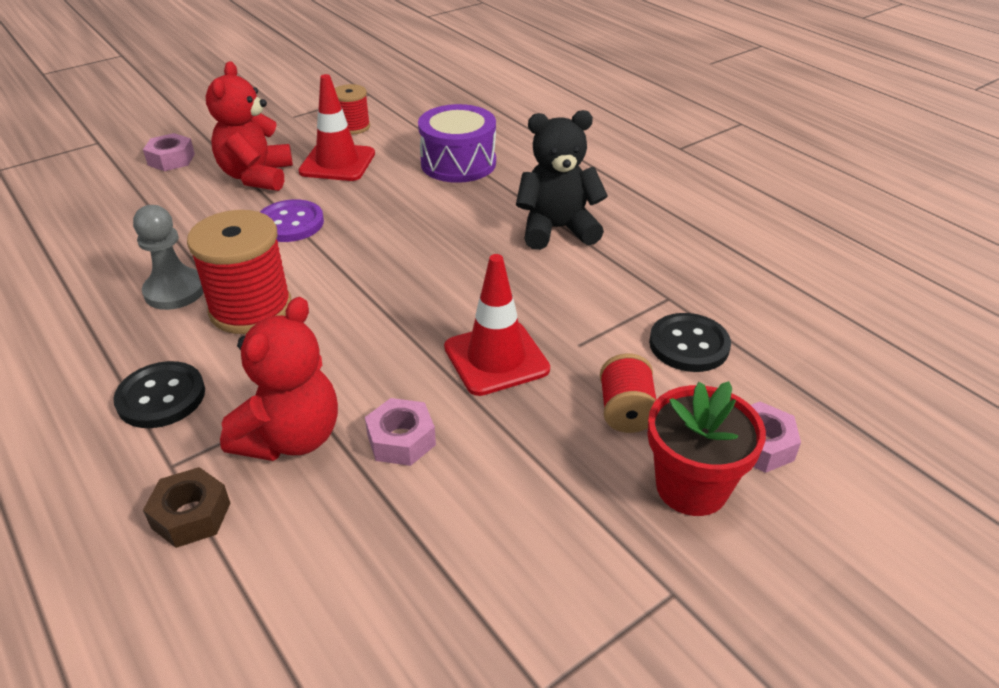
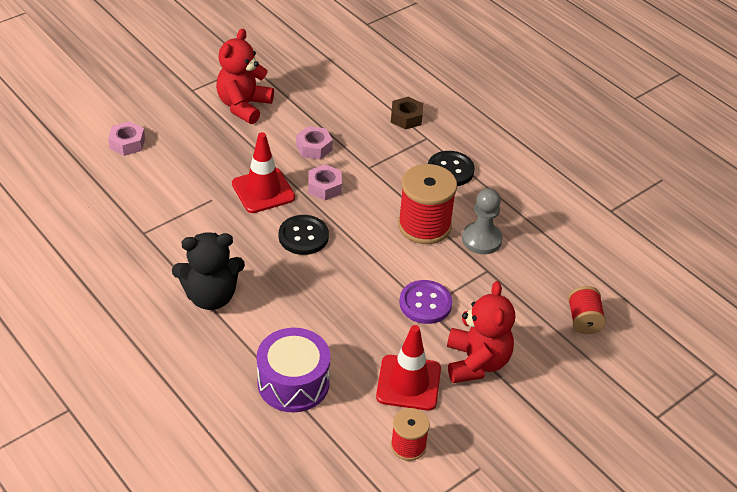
camera: 175 degrees right, 5 degrees up
pink nut [143,133,195,171] -> pink nut moved to [308,164,342,200]
red teddy bear [220,297,338,461] -> red teddy bear moved to [216,29,274,124]
red spool [600,353,656,433] -> red spool moved to [568,286,606,334]
red flower pot [647,381,766,516] -> none
black button [649,313,731,372] -> black button moved to [279,215,329,255]

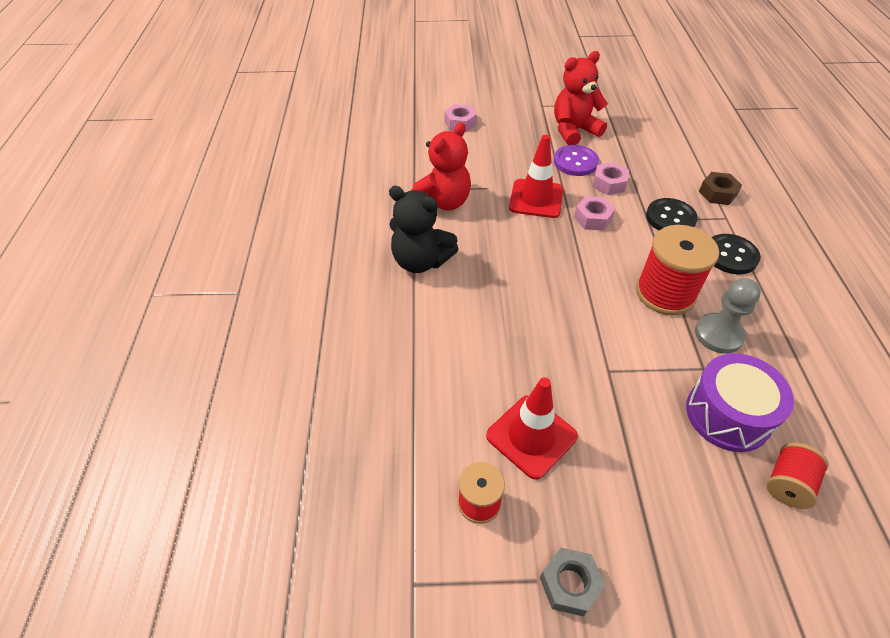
camera: 40 degrees right, 5 degrees up
purple drum [257,328,331,413] -> purple drum moved to [686,353,794,452]
black button [279,215,329,255] -> black button moved to [646,198,698,230]
purple button [399,280,452,324] -> purple button moved to [554,145,599,176]
red teddy bear [447,281,515,383] -> red teddy bear moved to [412,122,471,211]
none -> grey nut [540,548,606,616]

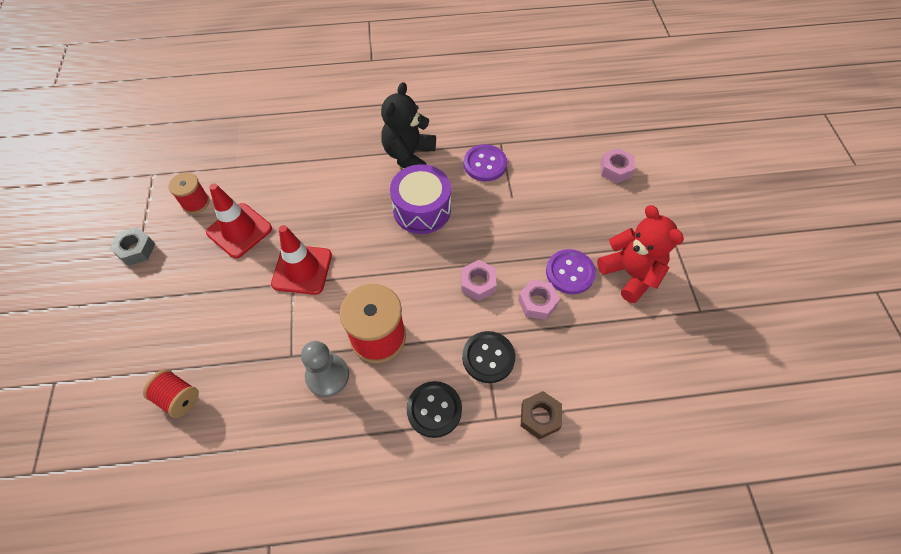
camera: 85 degrees right, 10 degrees up
red teddy bear [412,122,471,211] -> purple button [464,144,507,181]
red traffic cone [509,135,563,218] -> red traffic cone moved to [271,225,332,295]
purple drum [686,353,794,452] -> purple drum moved to [390,165,451,234]

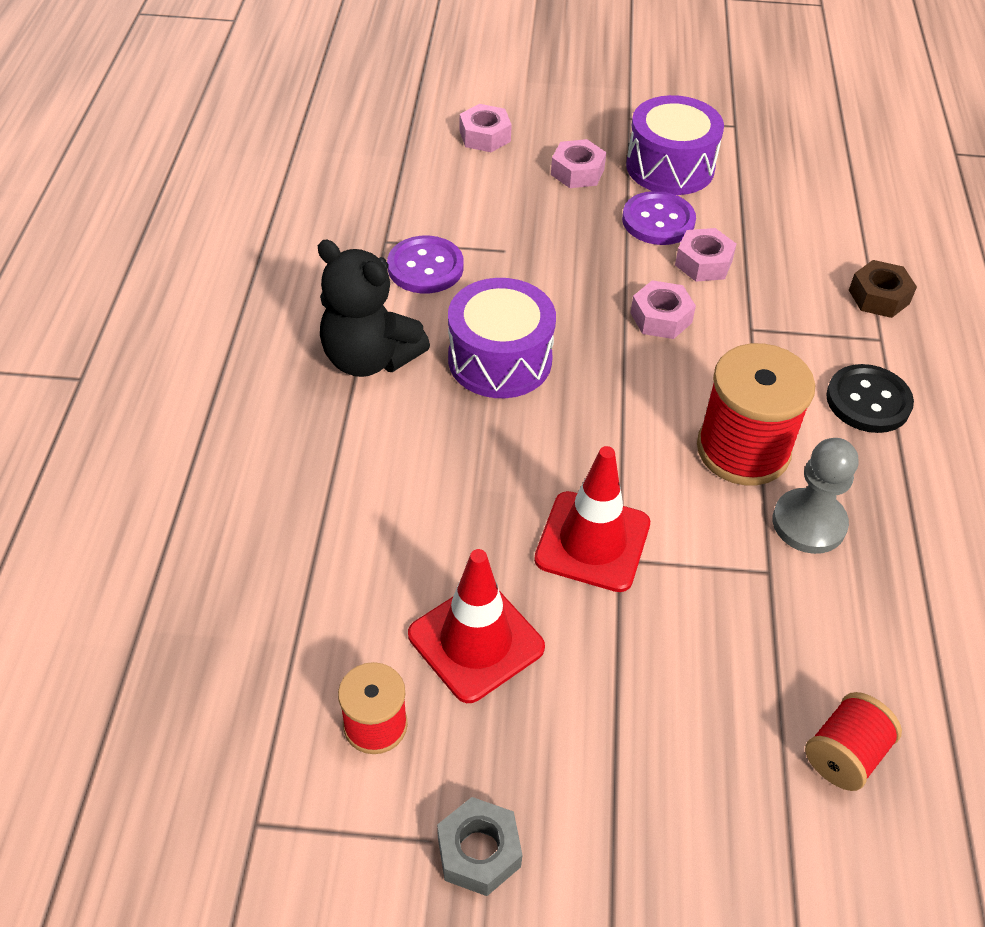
camera: 80 degrees left, 10 degrees down
black button [462,331,515,383] -> none
red teddy bear [597,205,684,303] -> purple drum [626,95,724,195]
none -> pink nut [551,139,606,188]

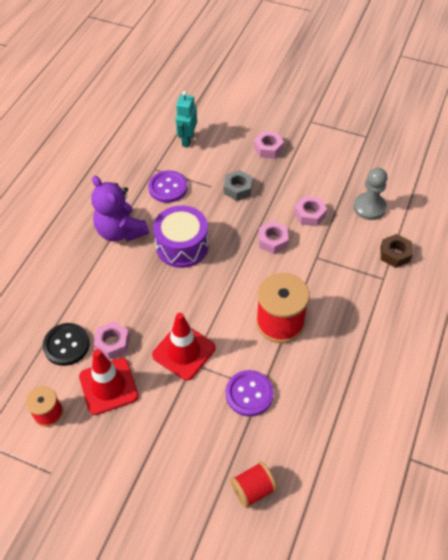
camera: 20 degrees right, 5 degrees up
black teddy bear [317,240,430,377] -> purple teddy bear [91,176,149,242]
grey nut [437,797,522,896] -> grey nut moved to [224,170,252,201]
pink nut [460,104,512,152] -> pink nut moved to [94,321,130,359]
purple button [622,191,696,245] -> purple button moved to [226,370,274,417]
purple drum [626,95,724,195] -> none
grey pawn [773,438,858,554] -> grey pawn moved to [354,168,388,220]
black button [826,364,914,433] -> black button moved to [43,323,90,366]
none -> turquoise robot [176,91,197,147]

